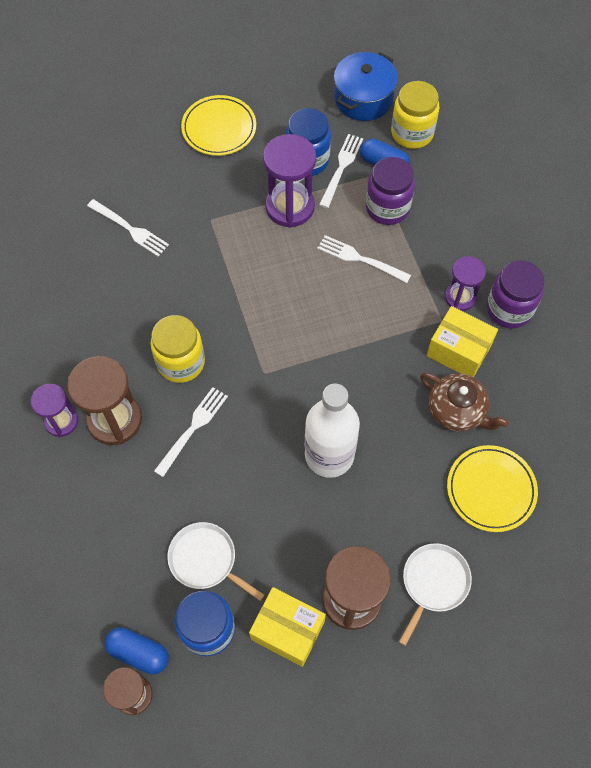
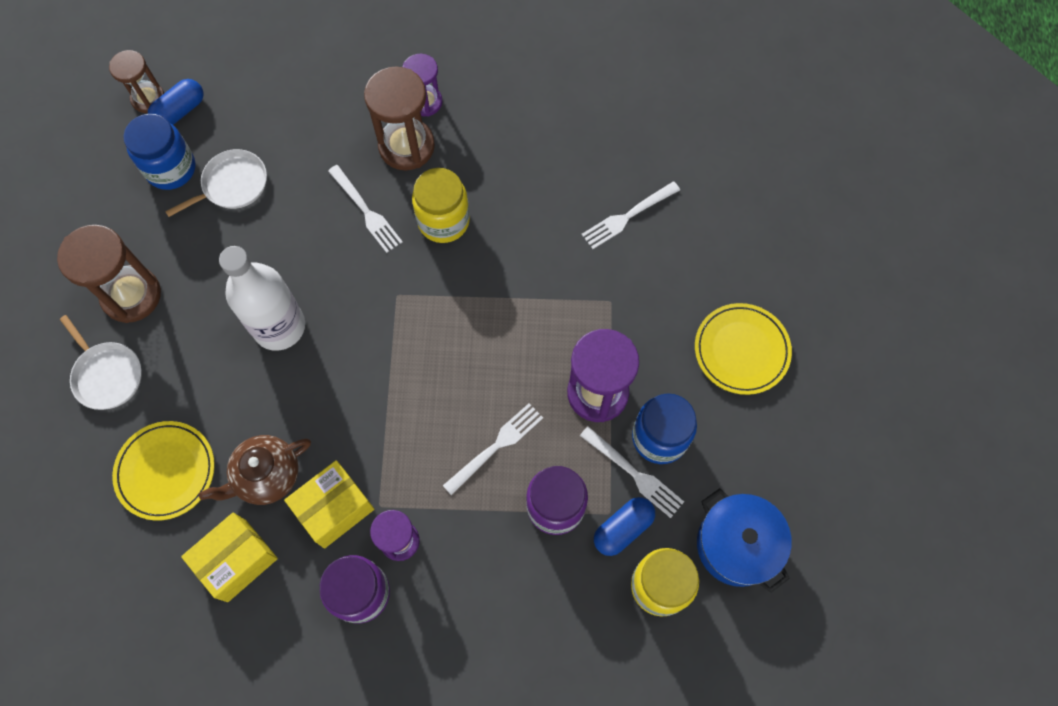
camera: 110 degrees right, 5 degrees up
yellow box [249,587,326,667] -> yellow box moved to [181,512,278,602]

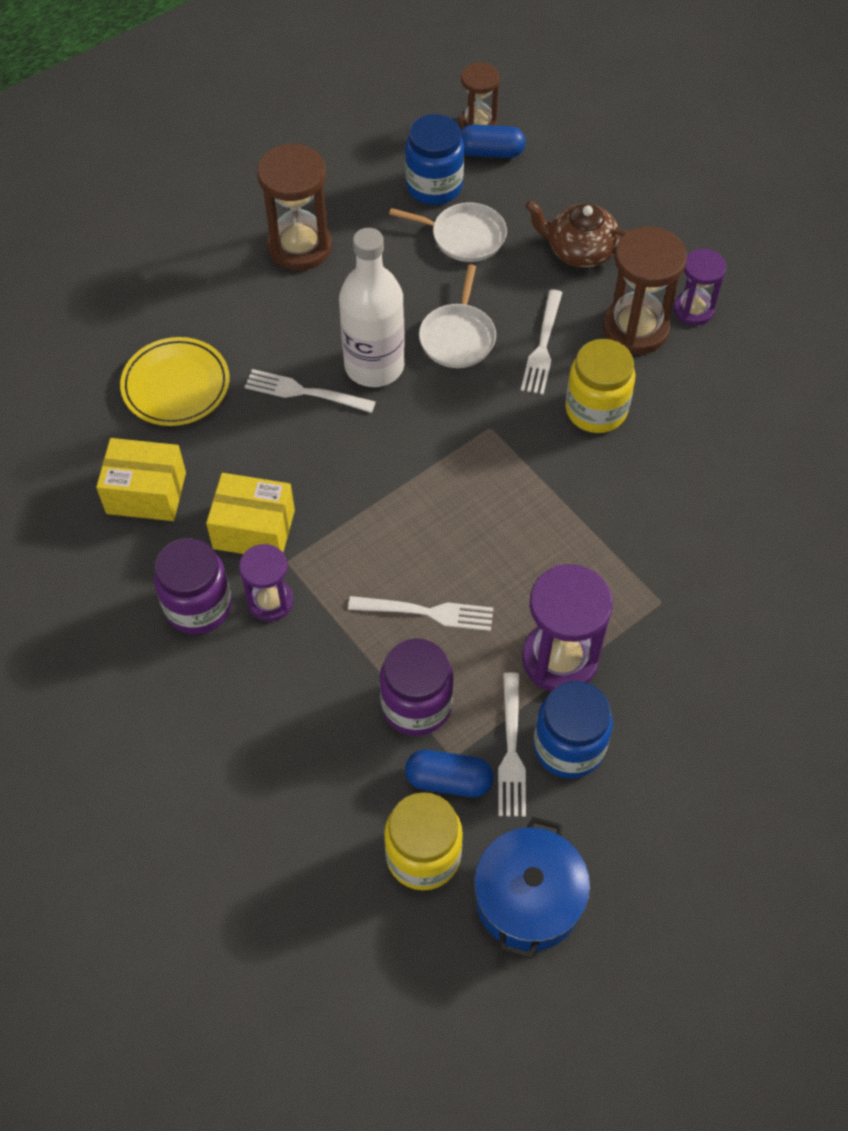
camera: 50 degrees right, 10 degrees down
white pan [60,315,142,410] -> white pan moved to [419,264,496,368]
brown teapot [199,435,311,505] -> brown teapot moved to [525,201,627,268]
white fork [582,181,680,249] -> white fork moved to [245,369,376,413]
yellow plate [695,303,792,395] -> none

